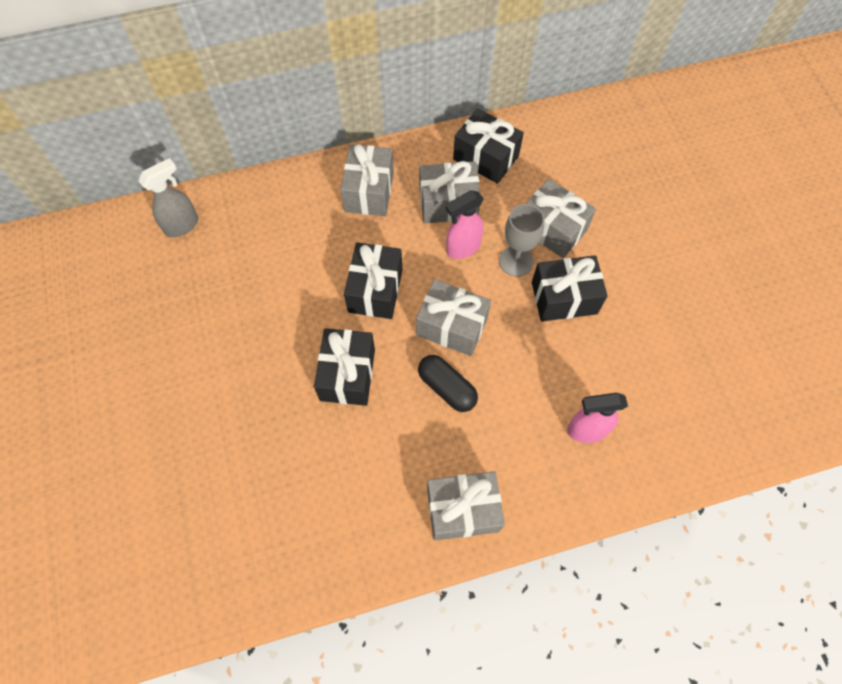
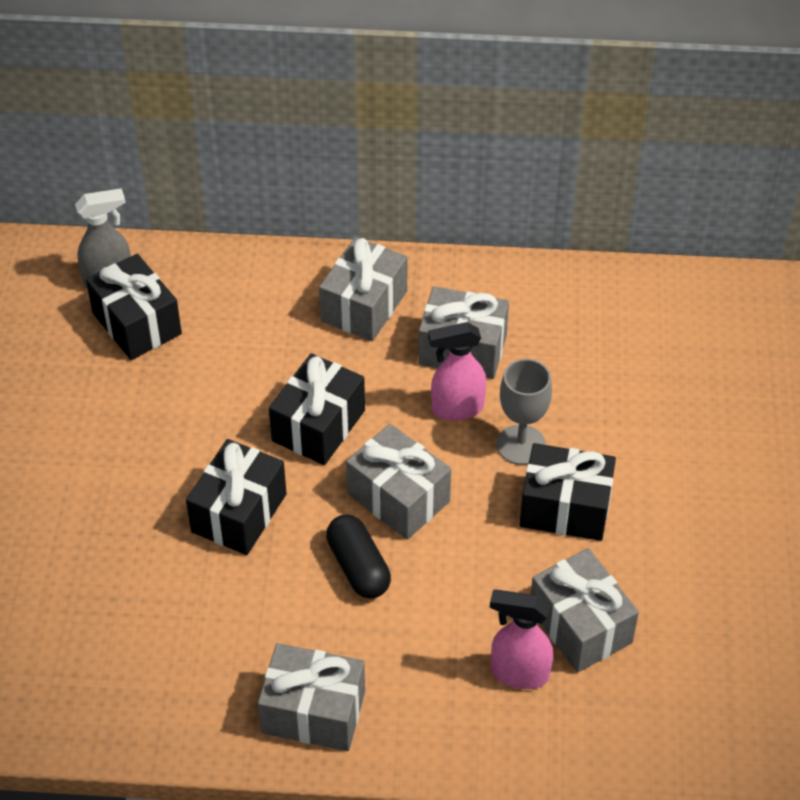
camera: 20 degrees right, 15 degrees down
black gift [453,108,524,184] -> black gift moved to [86,254,182,360]
grey gift [526,179,596,258] -> grey gift moved to [531,548,639,673]

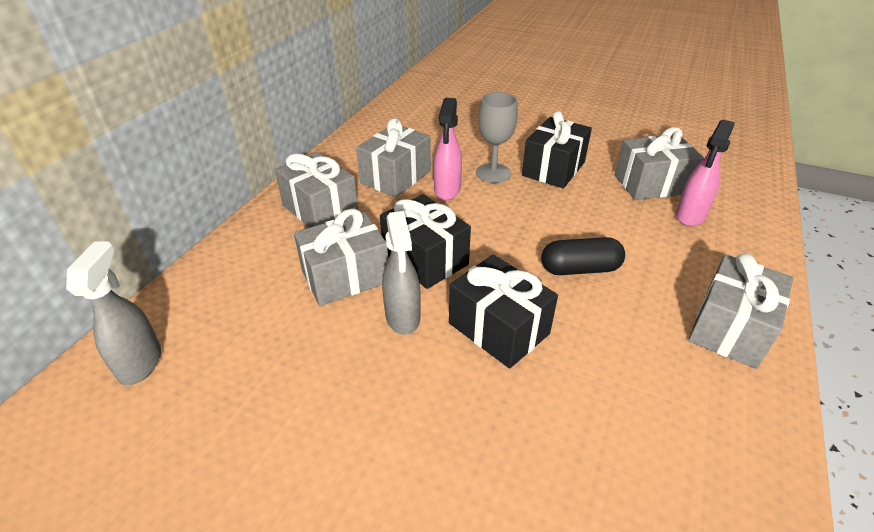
camera: 70 degrees left, 10 degrees down
black gift [86,254,182,360] -> none
grey gift [346,424,451,540] -> grey gift moved to [294,209,388,306]
none -> grey spray bottle [382,211,421,335]

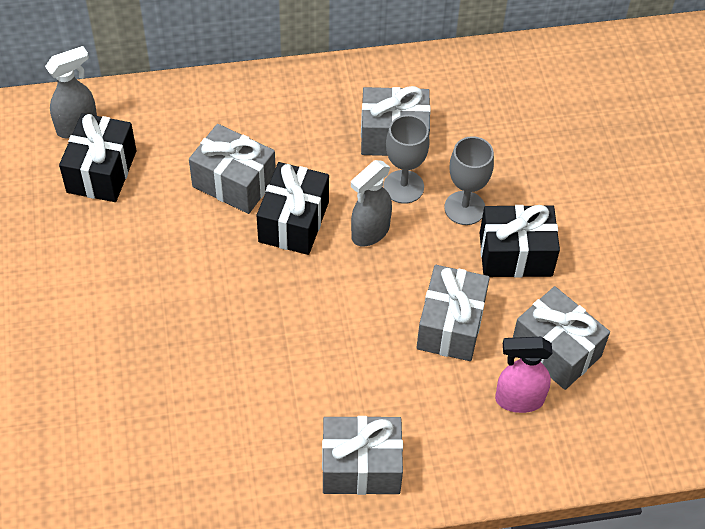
camera: 55 degrees right, 15 degrees up
grey gift [275,152,358,227] -> grey gift moved to [416,265,490,361]
grey spray bottle [382,211,421,335] -> grey spray bottle moved to [351,160,392,246]
pink spray bottle [433,98,462,200] -> grey goblet [384,115,430,204]
black gift [449,255,558,369] -> black gift moved to [59,113,136,202]
black capsule [541,237,625,275] -> none

